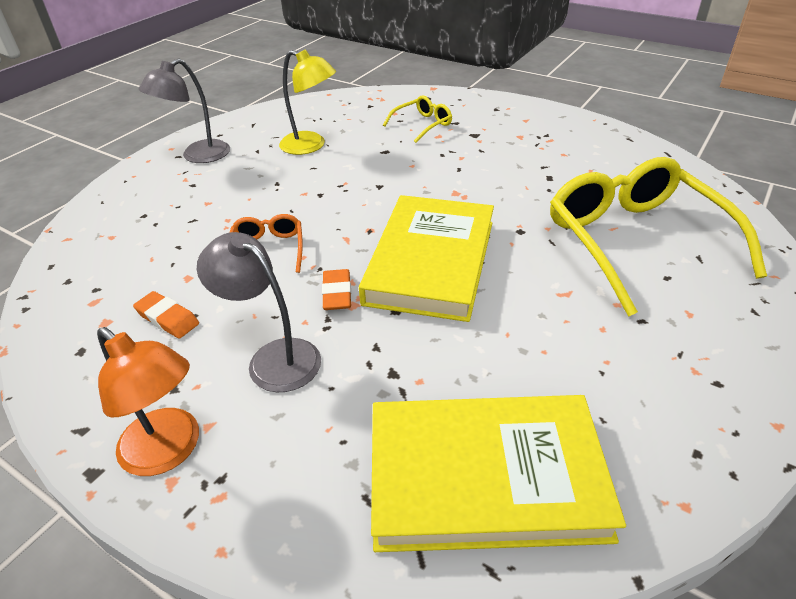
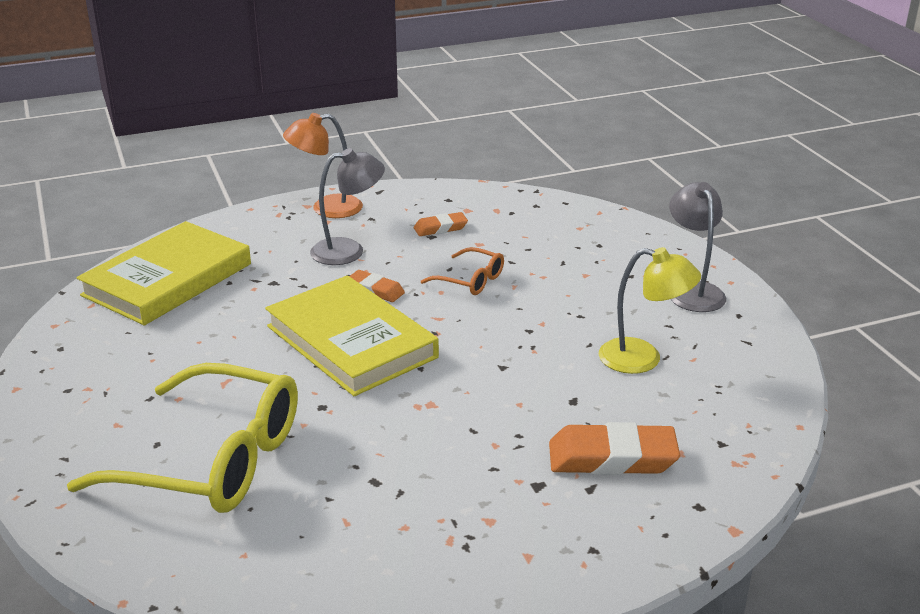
camera: 125 degrees right, 10 degrees down
yellow lamp [279,49,336,155] -> yellow lamp turned 135 degrees counterclockwise [599,247,701,374]
yellow glasses [383,95,452,143] -> orange eraser [549,422,680,475]

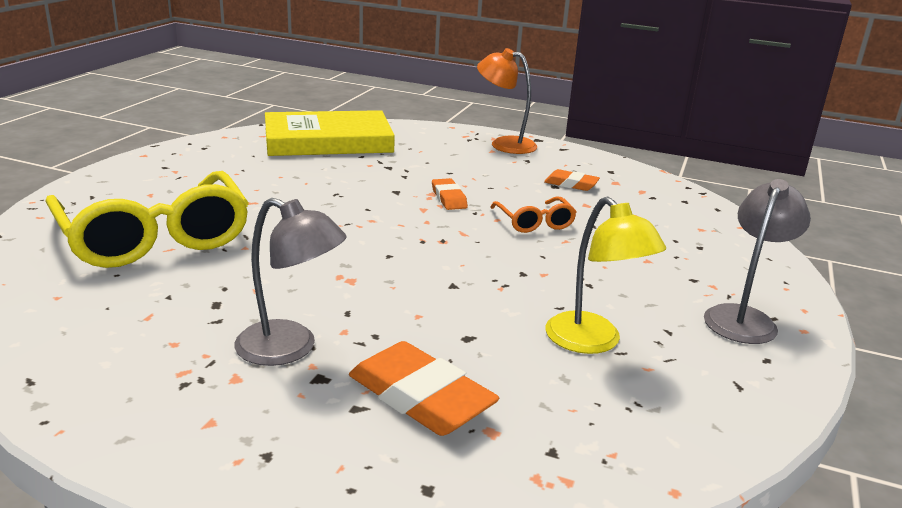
camera: 40 degrees right, 5 degrees down
yellow book [265,275,439,396] -> none
grey lamp [310,148,385,265] -> grey lamp moved to [234,198,346,366]

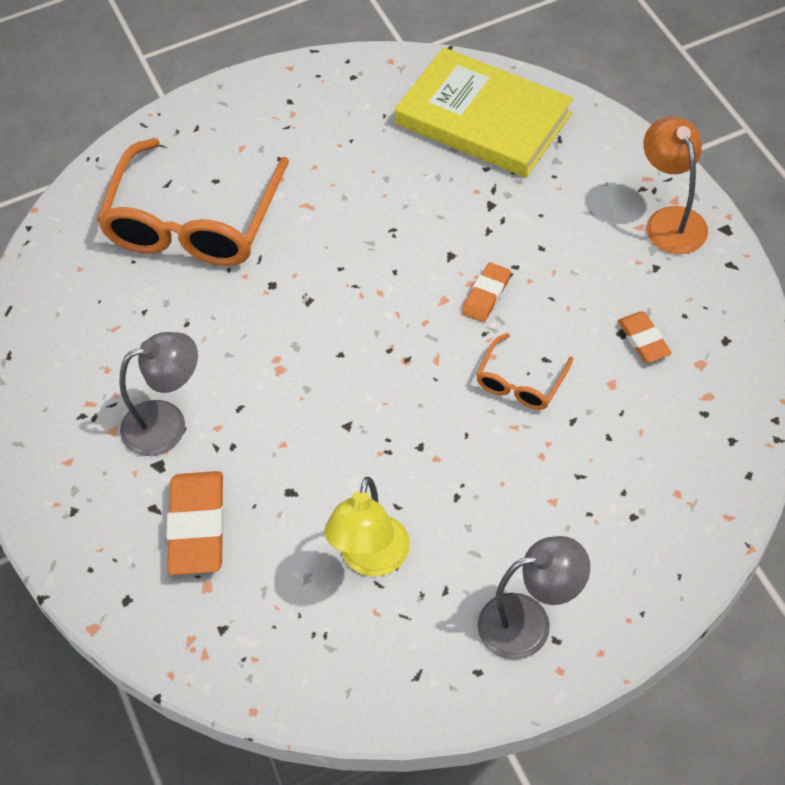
camera: 50 degrees right, 30 degrees up
yellow glasses [45,171,249,268] -> orange glasses [97,138,289,266]
grey lamp [234,198,346,366] -> grey lamp turned 90 degrees counterclockwise [119,332,198,456]

